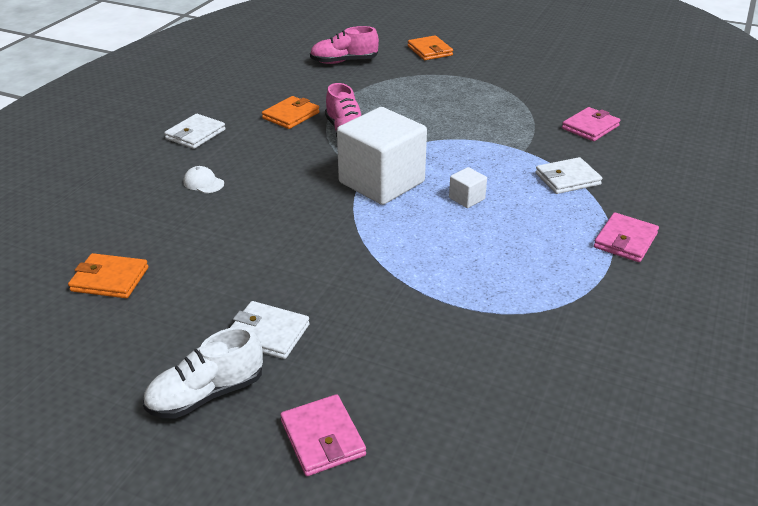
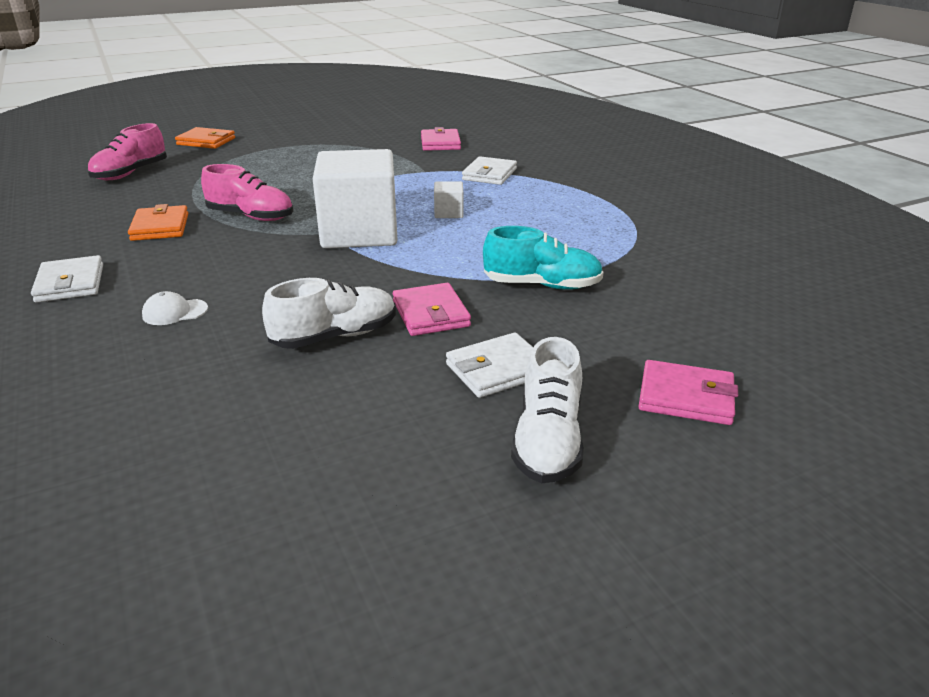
camera: 50 degrees left, 5 degrees down
orange wallet [68,253,148,298] -> none
pink wallet [594,212,659,262] -> pink wallet moved to [393,283,471,336]
none -> white shoe [262,278,396,349]
none -> turquoise shoe [483,226,604,290]

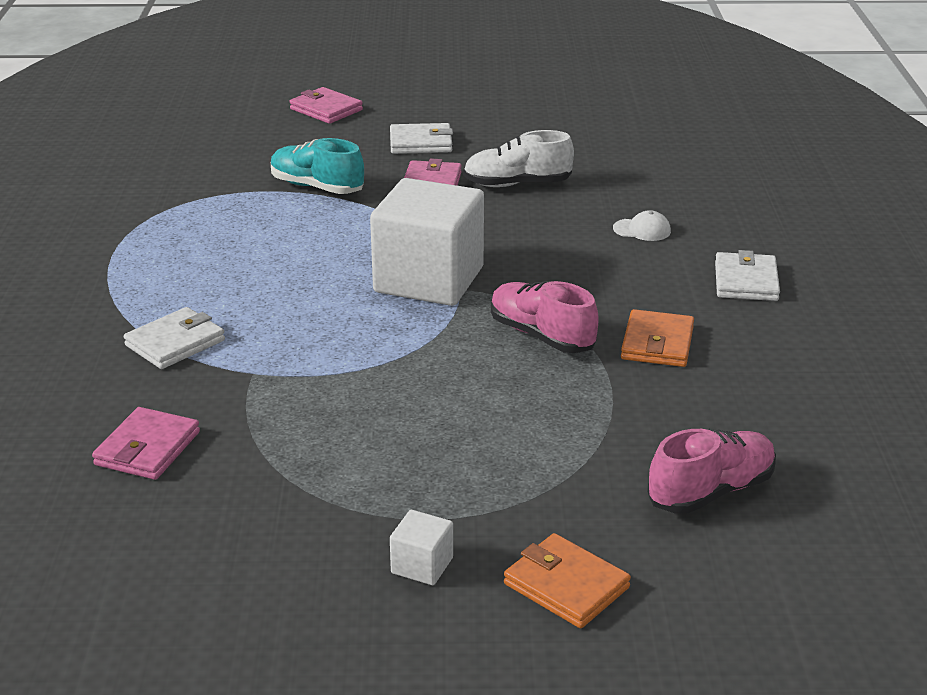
camera: 155 degrees left, 0 degrees up
white cube [434,181,463,218] -> white cube moved to [390,510,453,585]
white shoe [511,337,584,483] -> none

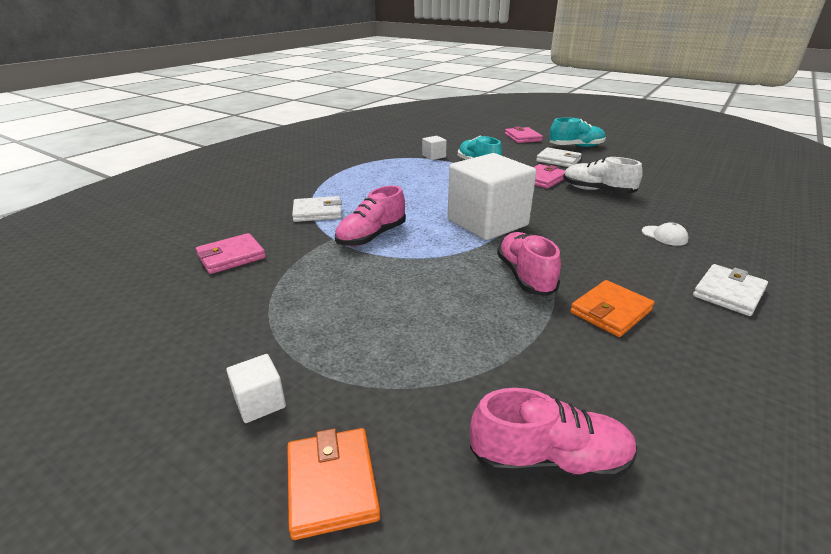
camera: 35 degrees right, 0 degrees up
none -> pink shoe [335,186,406,246]
none -> white cube [422,136,447,160]
none -> turquoise shoe [549,117,606,147]

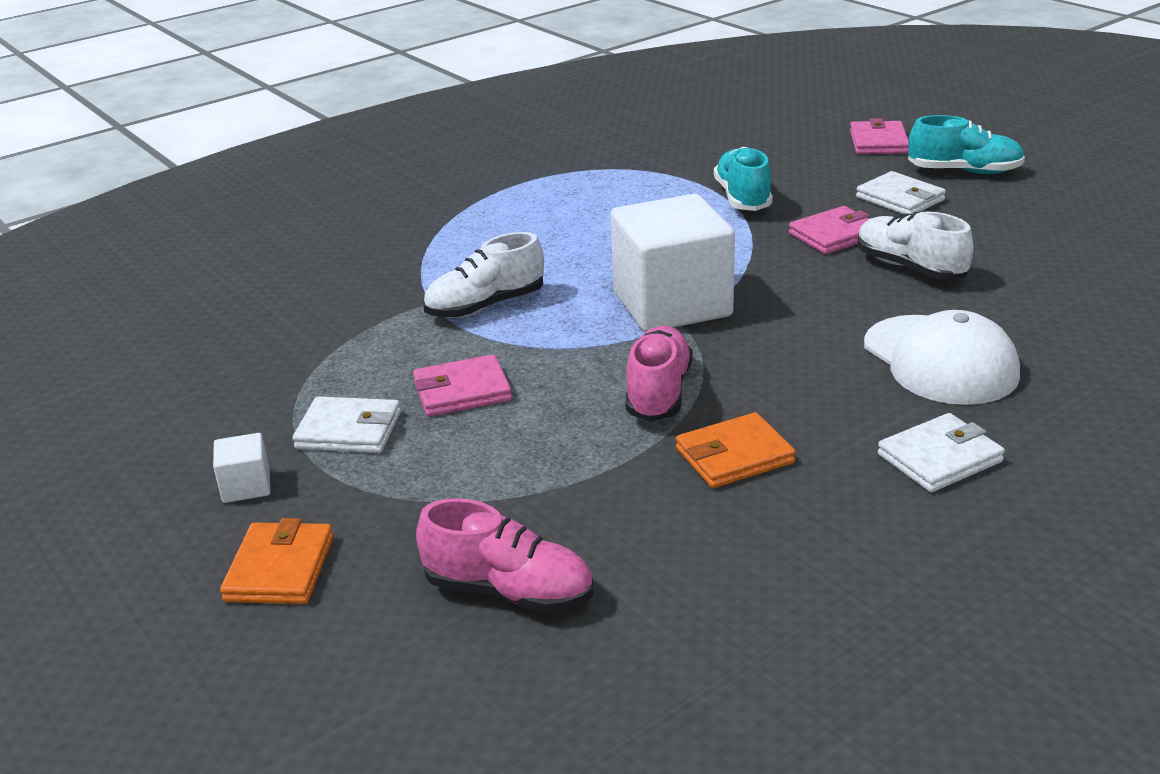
camera: 20 degrees right, 0 degrees up
pink wallet [196,233,266,274] -> pink wallet moved to [413,354,512,417]
white wallet [292,196,342,222] -> white wallet moved to [293,397,401,453]
pink shoe [335,186,406,246] -> white shoe [423,232,544,318]
white cube [422,136,447,160] -> none
white cap [642,222,688,246] -> white cap [864,310,1020,405], size x2.32

